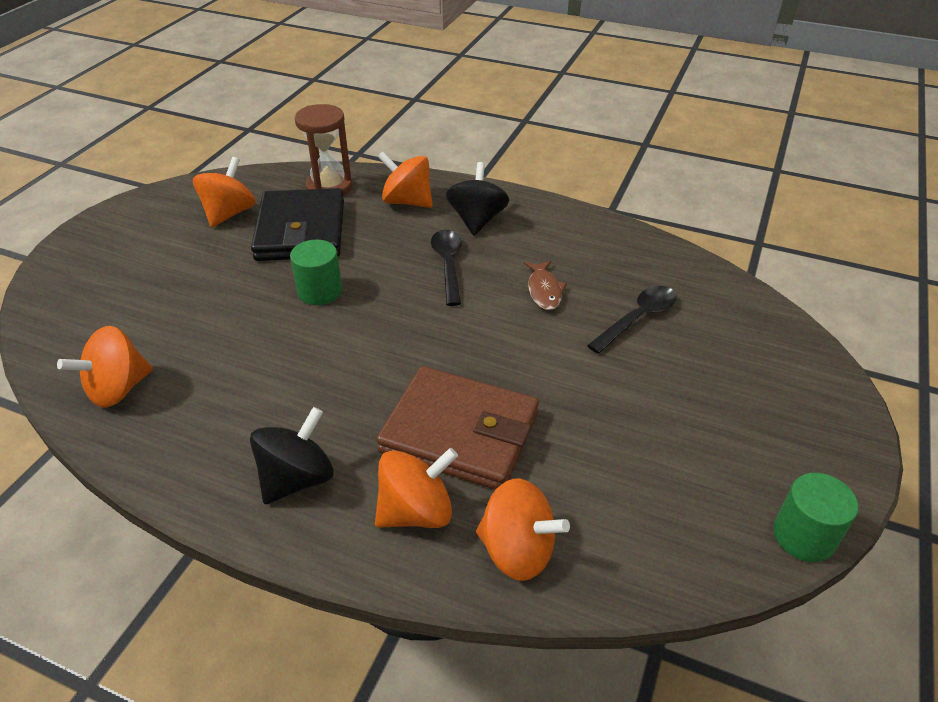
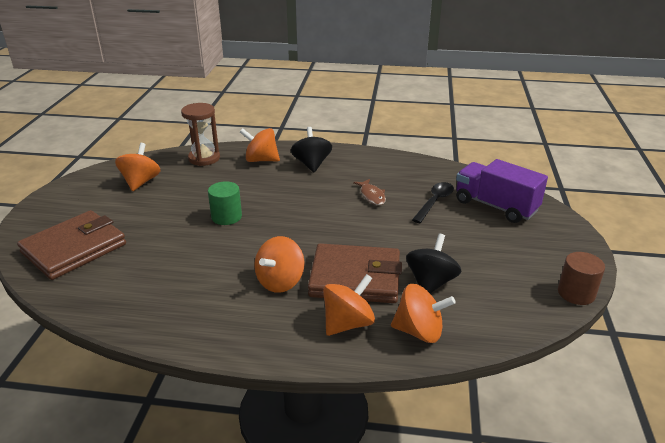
camera: 15 degrees left, 10 degrees down
orange spinning top [57,326,153,408] -> orange spinning top moved to [254,236,304,293]
black spinning top [250,407,334,504] -> black spinning top moved to [406,234,461,293]
black wallet [251,188,344,261] -> none
black spoon [431,230,462,306] -> none
green cylinder [773,473,859,562] -> brown cylinder [558,252,605,305]
none -> brown wallet [17,210,126,280]
none -> purple truck [456,159,548,223]

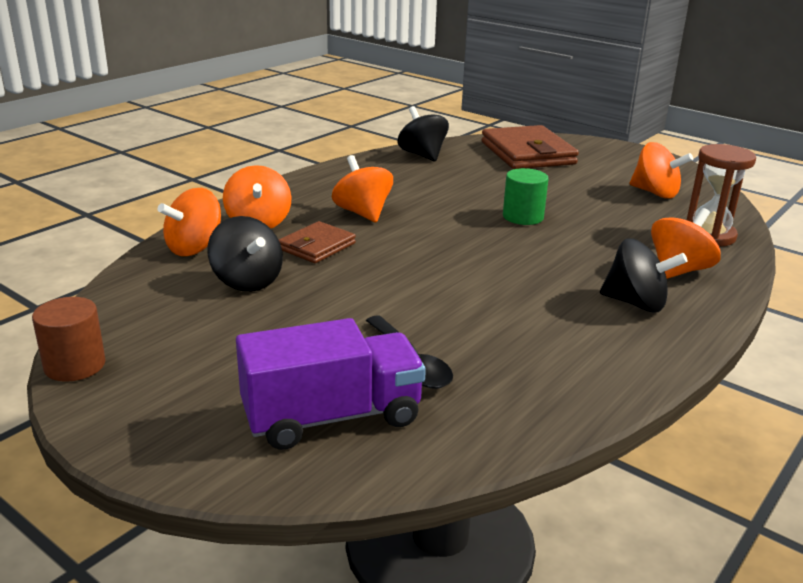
camera: 120 degrees right, 5 degrees down
brown wallet [308,243,402,303] -> brown wallet [279,221,356,263], size x0.56
brown fish [353,179,386,205] -> none
none -> black spinning top [398,106,449,162]

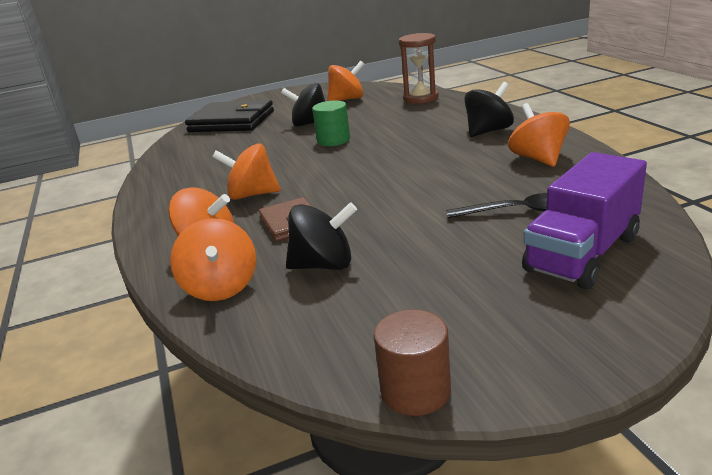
camera: 55 degrees left, 0 degrees up
purple truck [236,318,426,450] -> purple truck turned 150 degrees counterclockwise [522,152,647,289]
black spinning top [398,106,449,162] -> black spinning top moved to [281,83,325,127]
brown wallet [481,125,579,169] -> black wallet [185,100,274,132]
orange spinning top [651,208,721,279] -> orange spinning top moved to [508,103,570,167]

